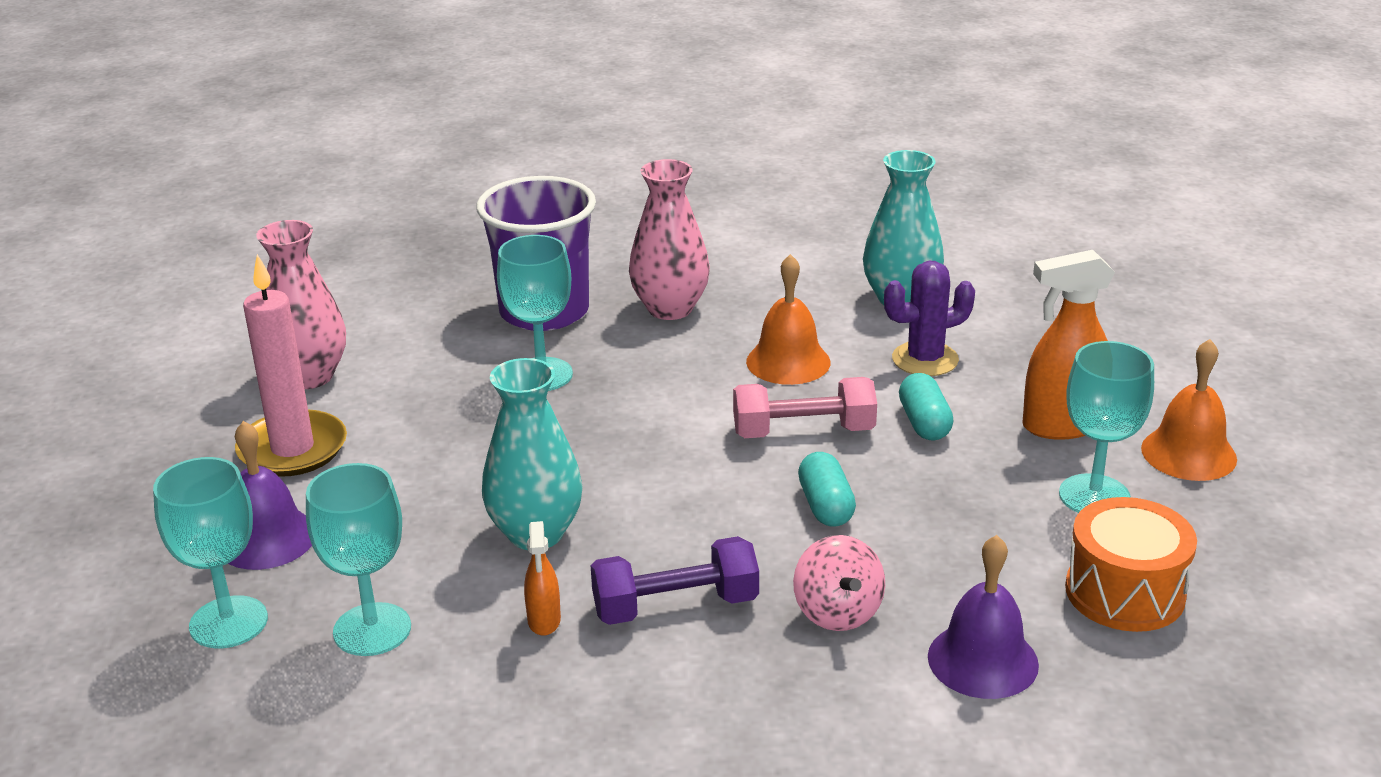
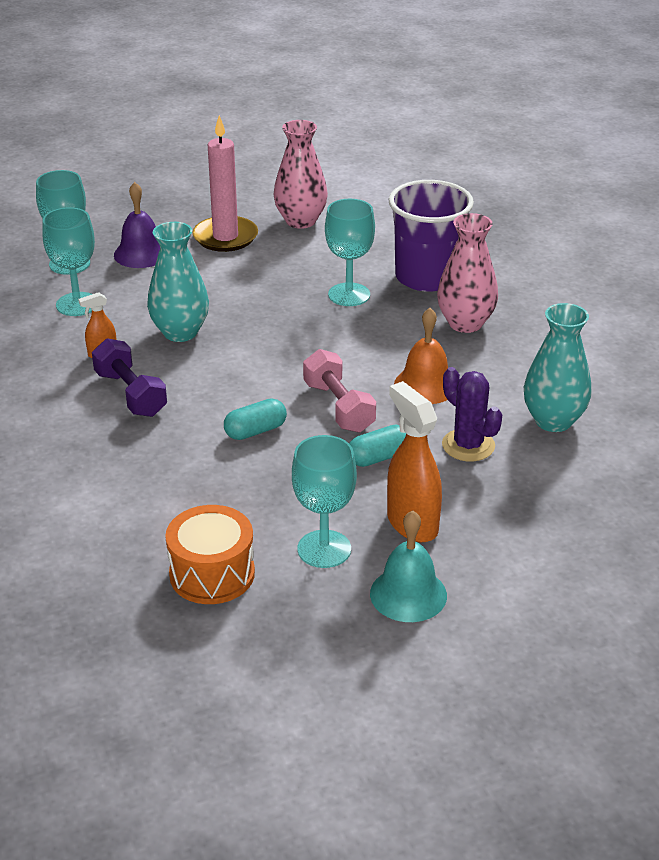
camera: 70 degrees right, 5 degrees up
pink spinning top [793,535,885,631] -> none
purple bell [928,535,1039,699] -> none
orange bell [1141,339,1237,481] -> turquoise bell [370,510,447,622]

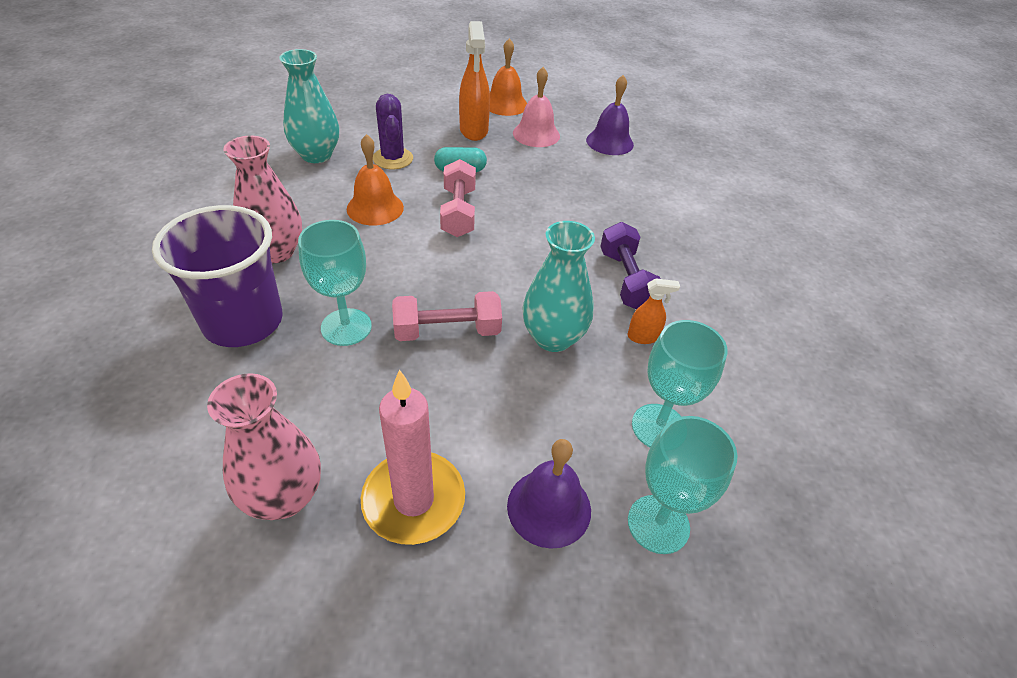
camera: 160 degrees left, 10 degrees up
orange drum [165,505,255,604] -> purple bell [586,75,634,155]
turquoise capsule [224,398,287,440] -> none
turquoise goblet [292,435,357,568] -> pink bell [513,67,560,147]
turquoise bell [370,510,447,622] -> orange bell [490,38,527,116]
none -> pink dumbbell [392,291,502,341]

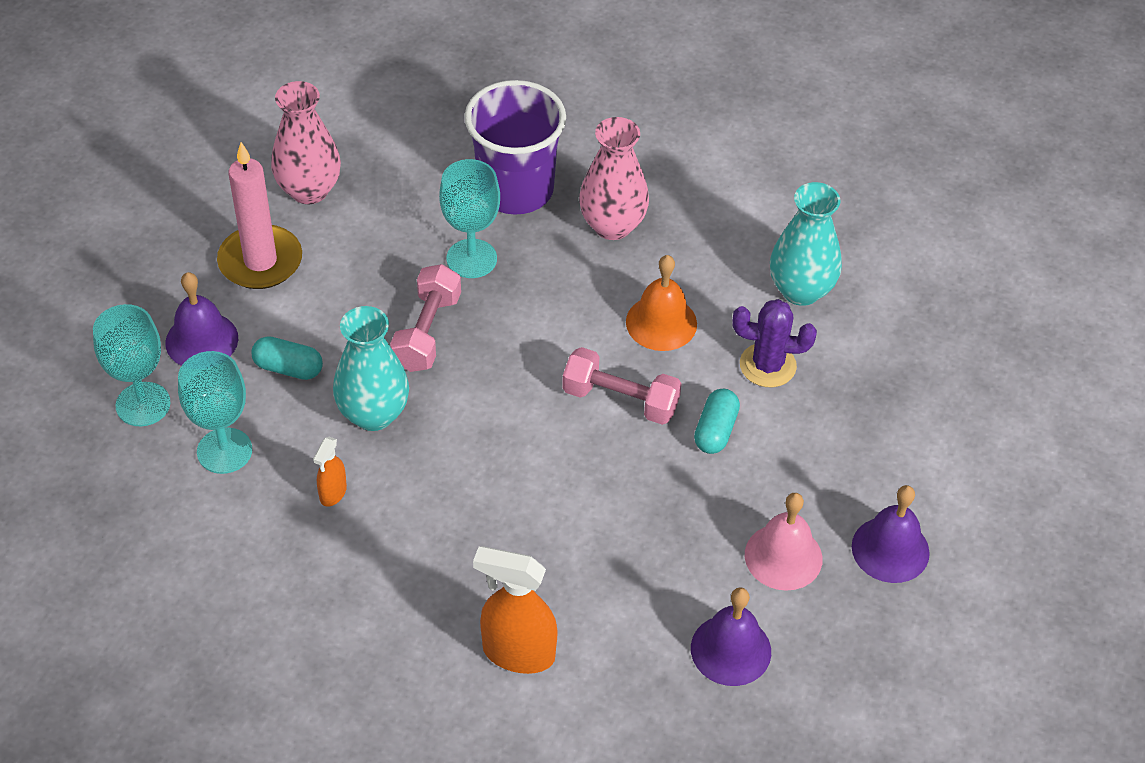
camera: 115 degrees right, 5 degrees up
orange spray bottle [459,21,490,141] -> orange spray bottle moved to [473,546,558,674]
orange bell [490,38,527,116] -> purple bell [852,485,930,583]
purple dumbbell [600,222,660,309] -> none
none -> turquoise capsule [251,336,323,380]

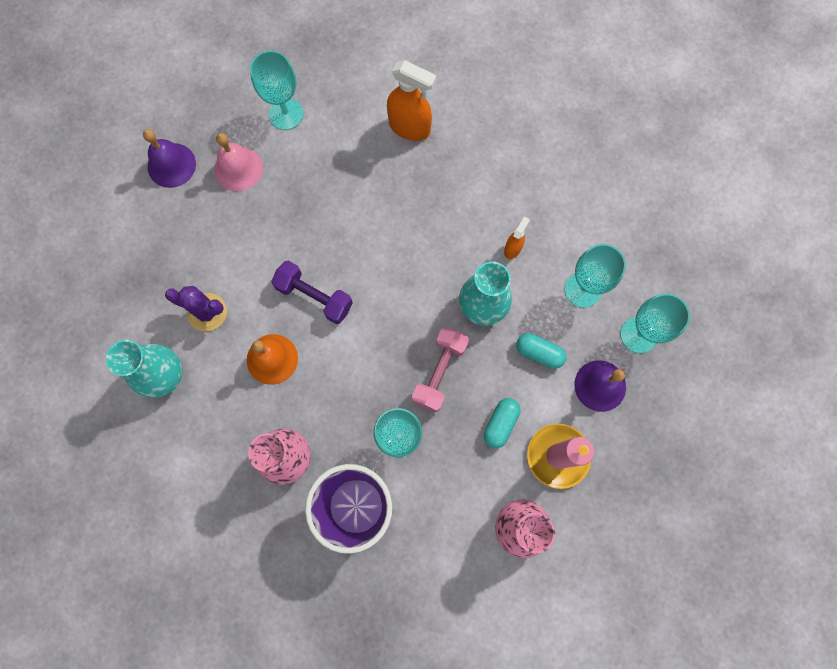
camera: 170 degrees left, 25 degrees up
pink dumbbell [562,347,682,425] -> purple dumbbell [271,260,353,324]
purple bell [691,587,771,686] -> turquoise goblet [250,51,303,130]
turquoise capsule [694,389,740,454] -> turquoise capsule moved to [484,398,520,448]

